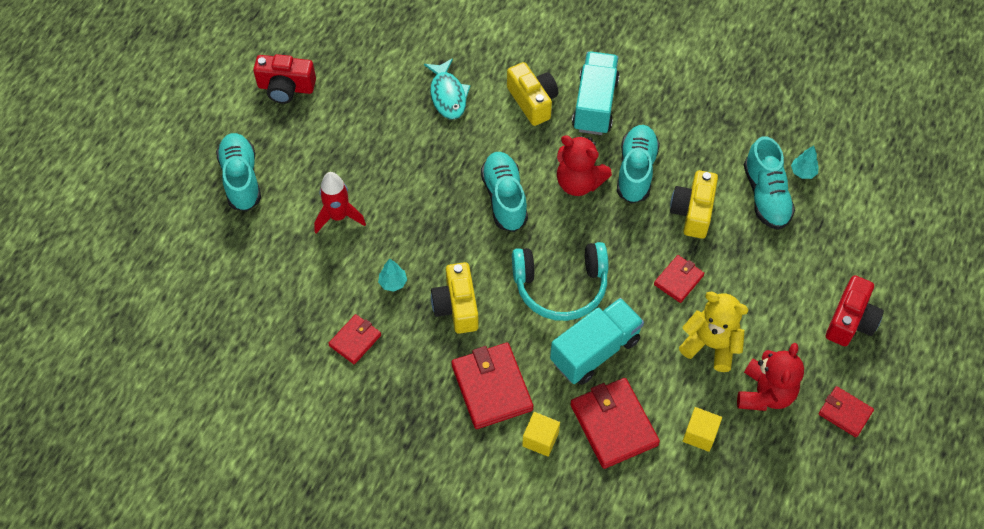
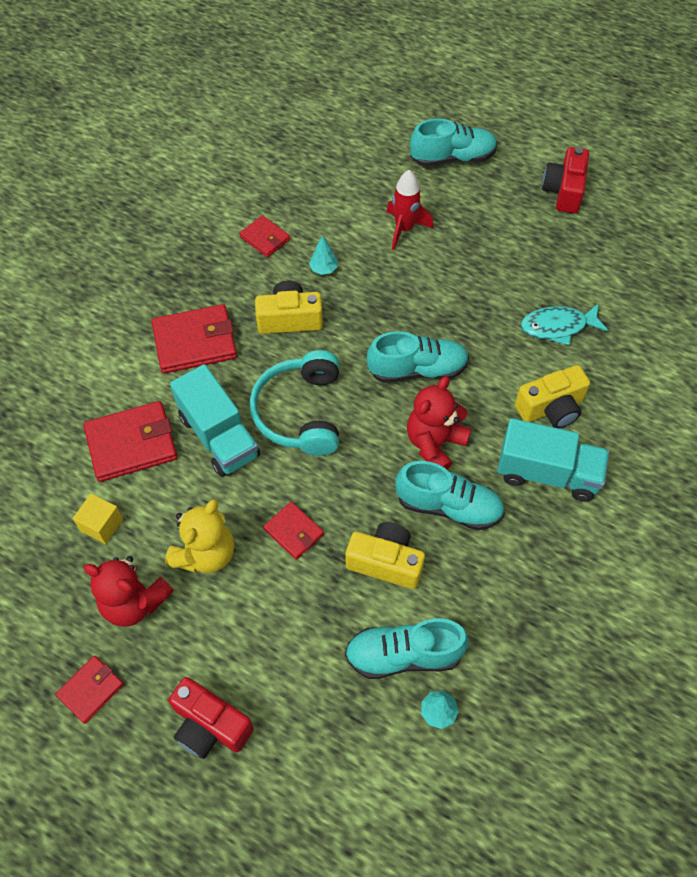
camera: 95 degrees right, 0 degrees up
yellow cube [522,412,560,457] -> none

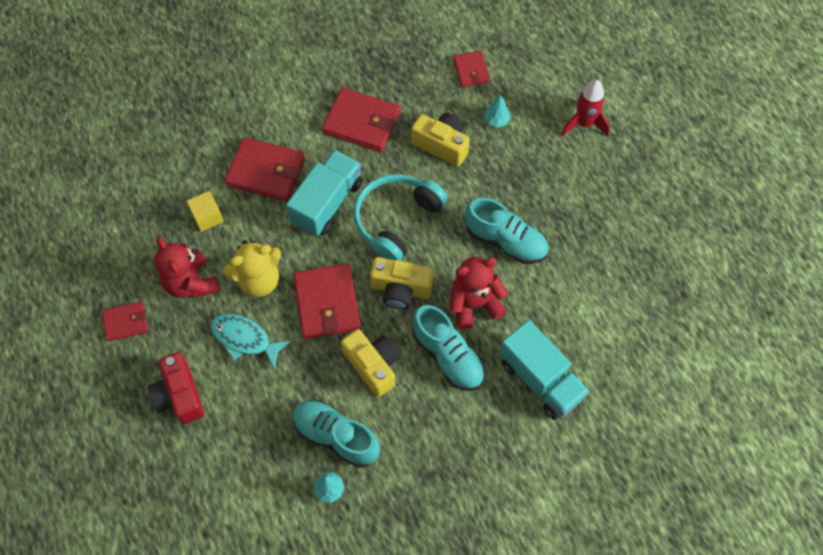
camera: 35 degrees right, 5 degrees up
turquoise truck [170,364,260,477] -> turquoise truck turned 150 degrees counterclockwise [286,150,363,236]
red wallet [263,502,324,560] -> red wallet [293,263,361,339], size x1.75
turquoise shoe [410,119,498,167] -> none
yellow camera [515,365,590,428] -> yellow camera moved to [370,257,434,310]
turquoise fish [521,304,608,346] -> turquoise fish moved to [210,314,291,369]
red camera [542,147,589,213] -> none

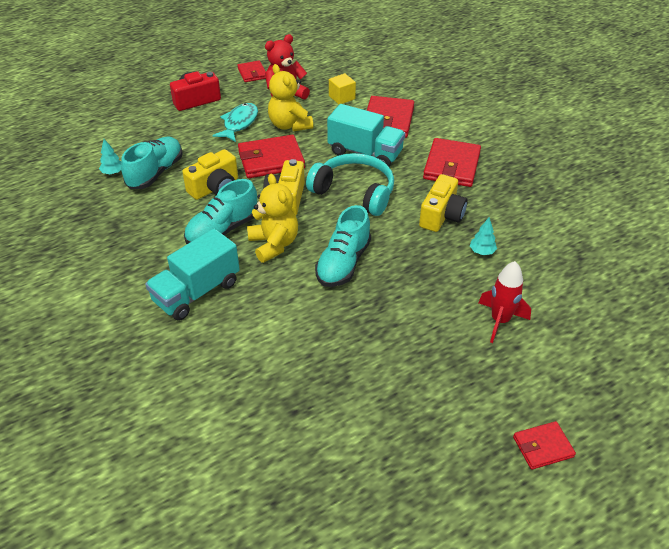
camera: 85 degrees right, 20 degrees down
red teddy bear [449,257,508,330] -> yellow teddy bear [247,174,298,263]
red wallet [453,51,490,87] -> red wallet moved to [513,421,576,470]

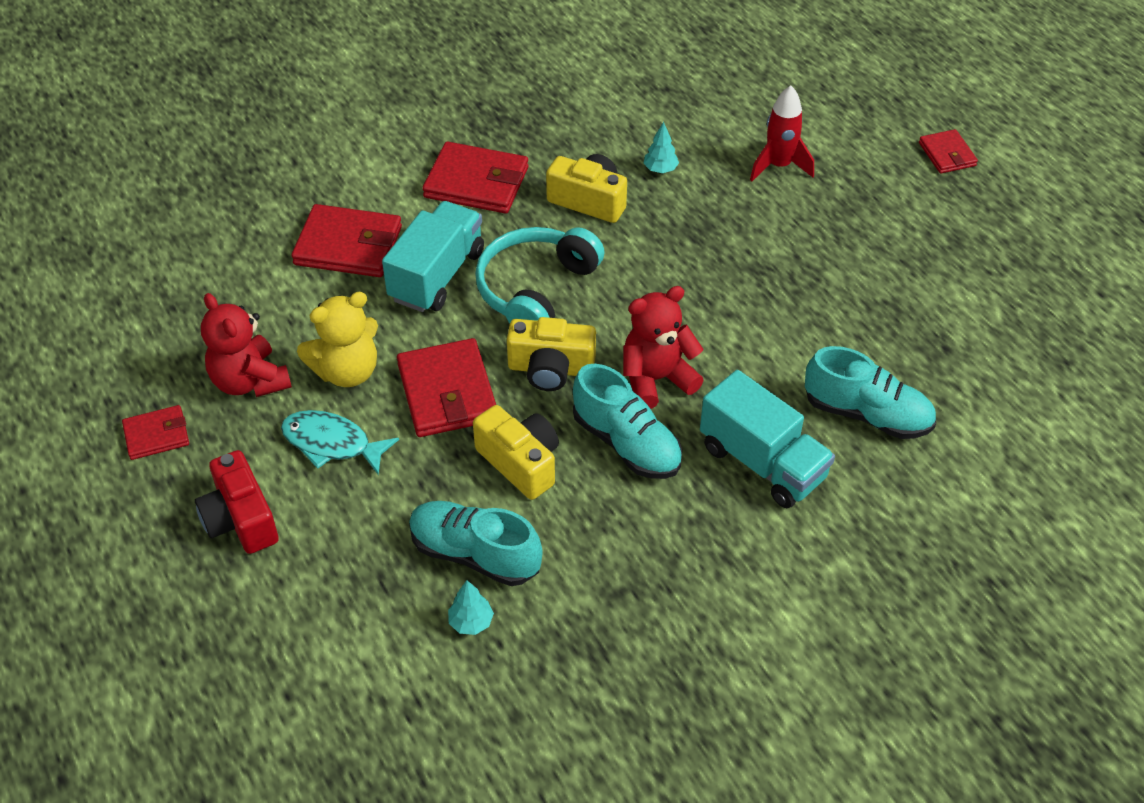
camera: 90 degrees left, 5 degrees up
yellow teddy bear [247,174,298,263] -> red teddy bear [623,286,704,409]
turquoise shoe [315,205,371,287] -> turquoise shoe moved to [805,346,936,439]
yellow cube [329,73,356,104] -> none

